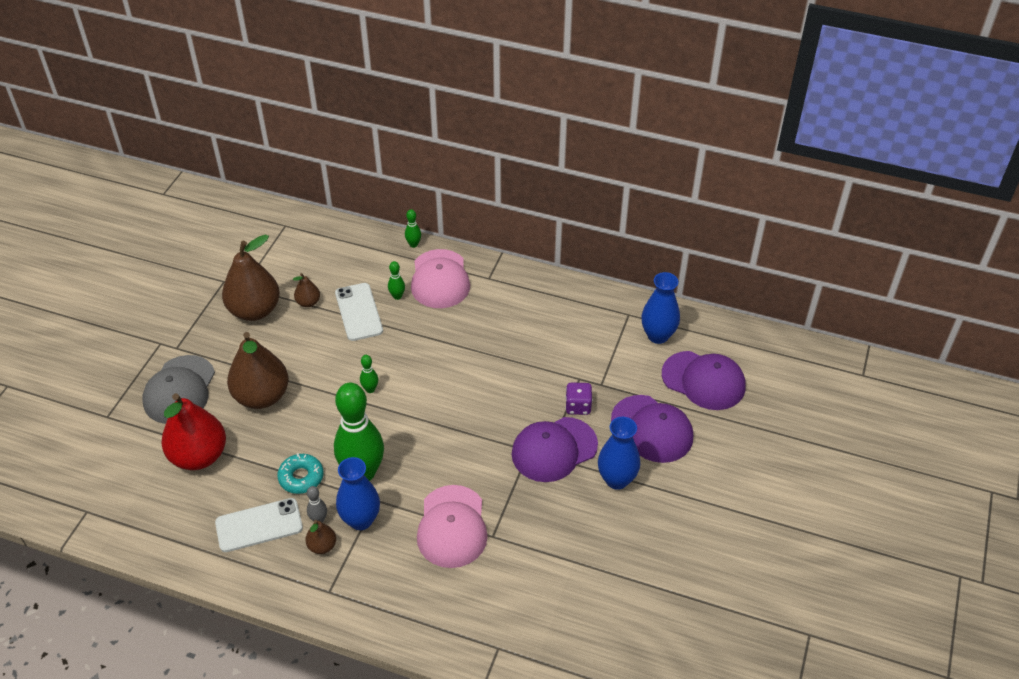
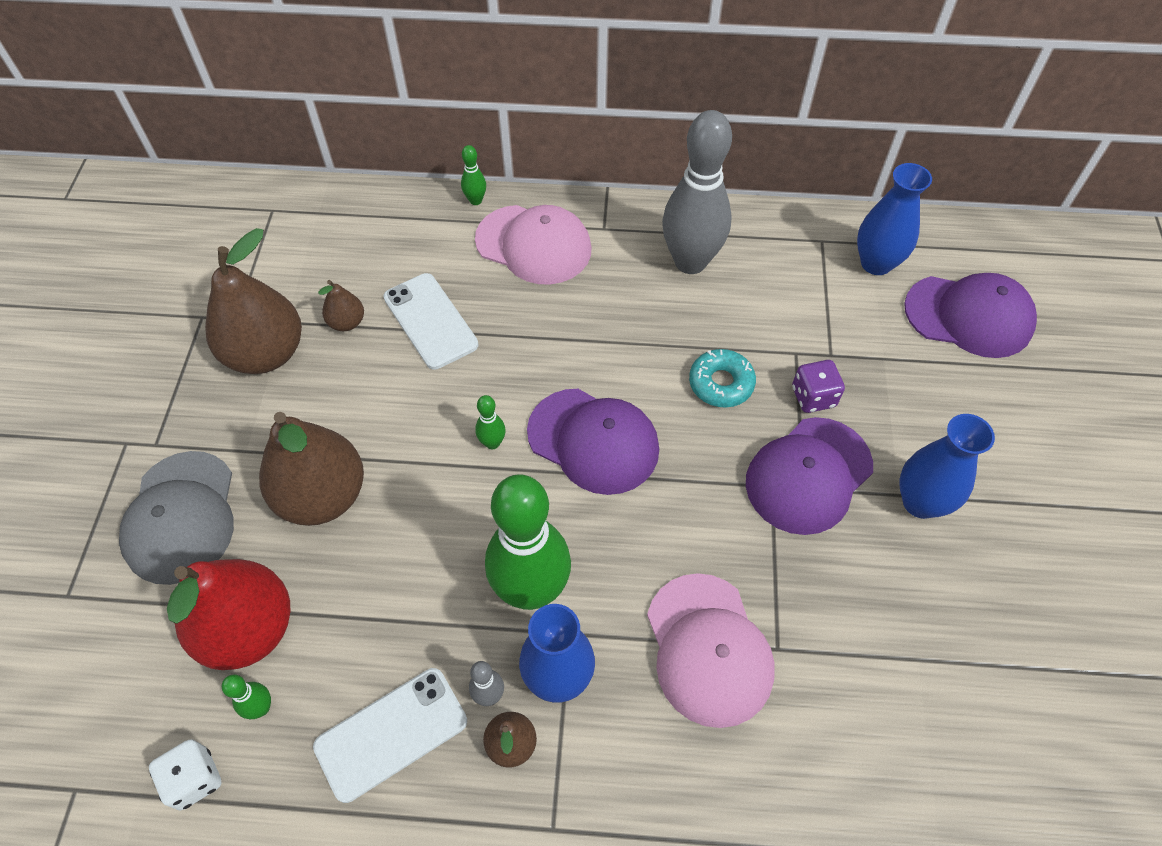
camera: 15 degrees left, 10 degrees up
turquoise donut [277,453,323,494] -> turquoise donut moved to [689,349,756,408]
green bowling pin [388,261,405,300] -> green bowling pin moved to [222,674,271,719]
pink cap [411,249,470,308] -> pink cap turned 45 degrees counterclockwise [475,205,591,285]
purple cap [611,395,693,463] -> purple cap moved to [527,389,659,495]
none -> white dice [149,739,222,810]
none -> grey bowling pin [662,110,732,274]

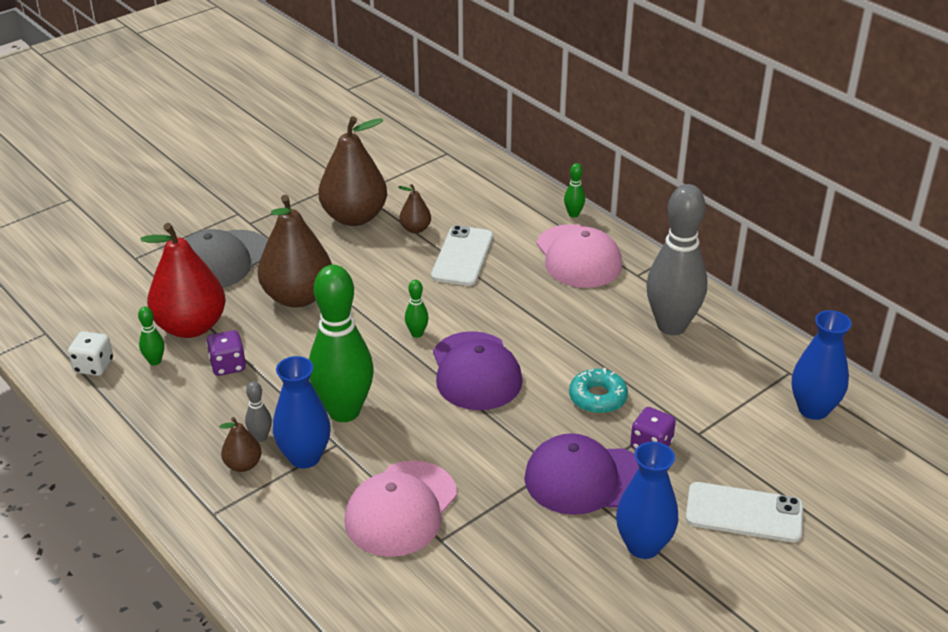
camera: 45 degrees right, 20 degrees down
white phone [313,668,467,803] -> white phone moved to [686,482,803,542]
purple cap [904,273,1037,358] -> none
none -> purple dice [206,330,246,376]

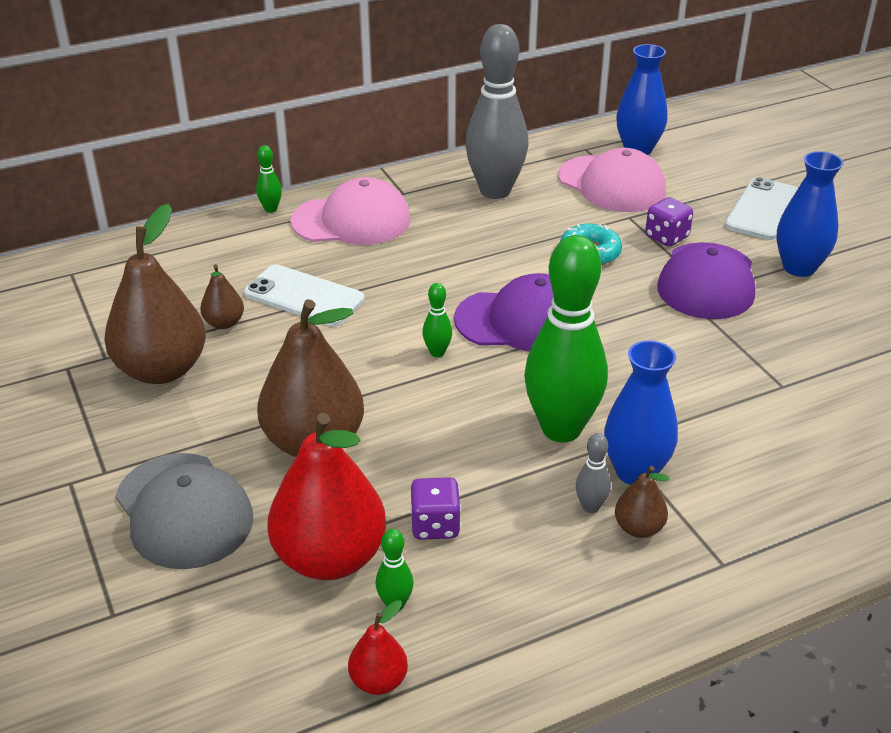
camera: 75 degrees left, 0 degrees up
white dice [68,331,113,376] -> red pear [348,600,408,695]
pink cap [344,460,457,557] -> pink cap moved to [558,148,666,212]

